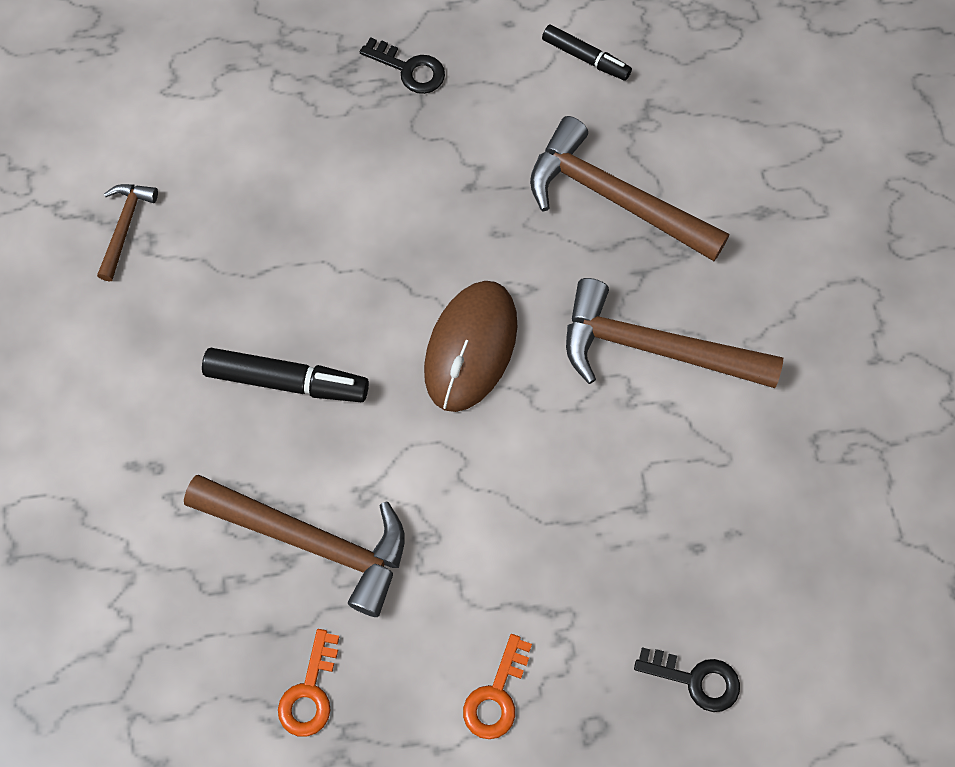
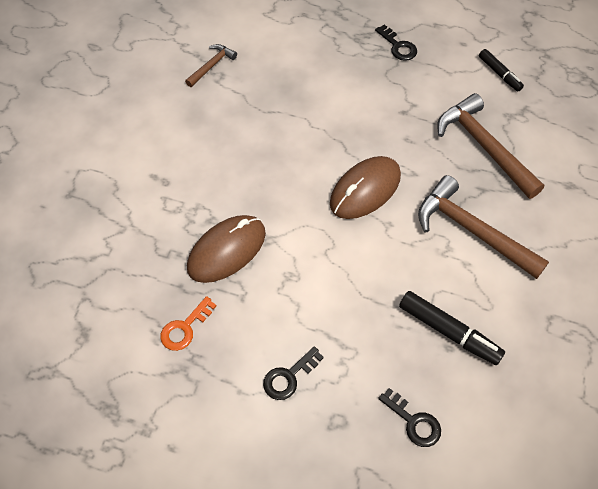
camera: 25 degrees right, 10 degrees down
brown hammer [184,475,405,617] -> brown mouse [187,215,266,283]
black marker [202,348,369,402] -> black marker moved to [399,291,505,365]
orange key [463,634,532,739] -> black key [263,346,324,400]

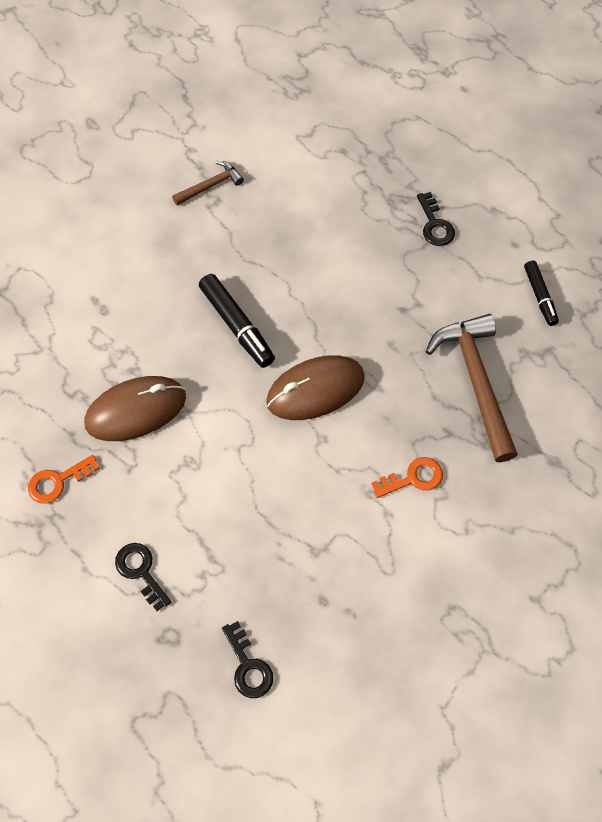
camera: 20 degrees right, 5 degrees up
black key [263,346,324,400] -> black key turned 75 degrees clockwise [115,543,171,611]
black marker [399,291,505,365] -> black marker moved to [199,274,275,368]
brown hammer [418,175,549,279] -> orange key [371,457,443,498]

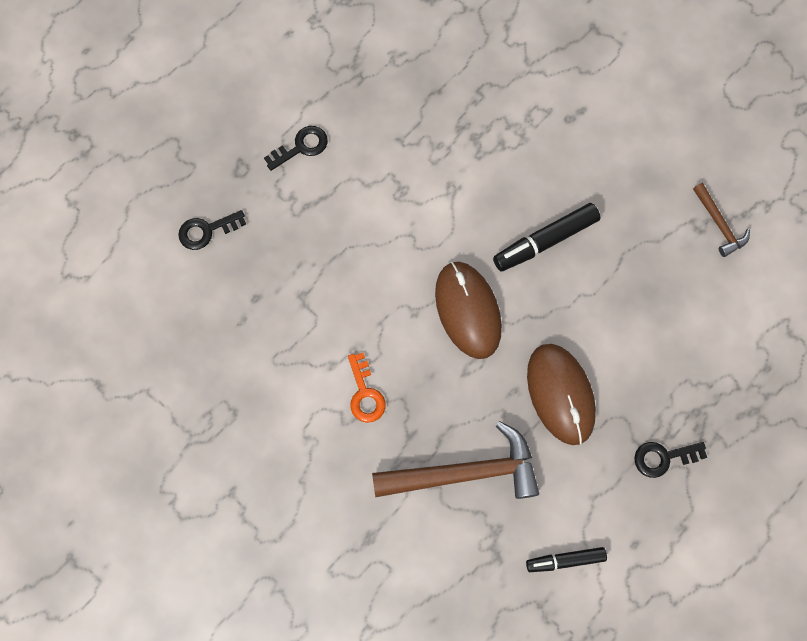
camera: 95 degrees right, 10 degrees up
orange key [28,455,99,504] -> none
brown mouse [84,376,186,441] -> brown mouse moved to [527,344,596,445]

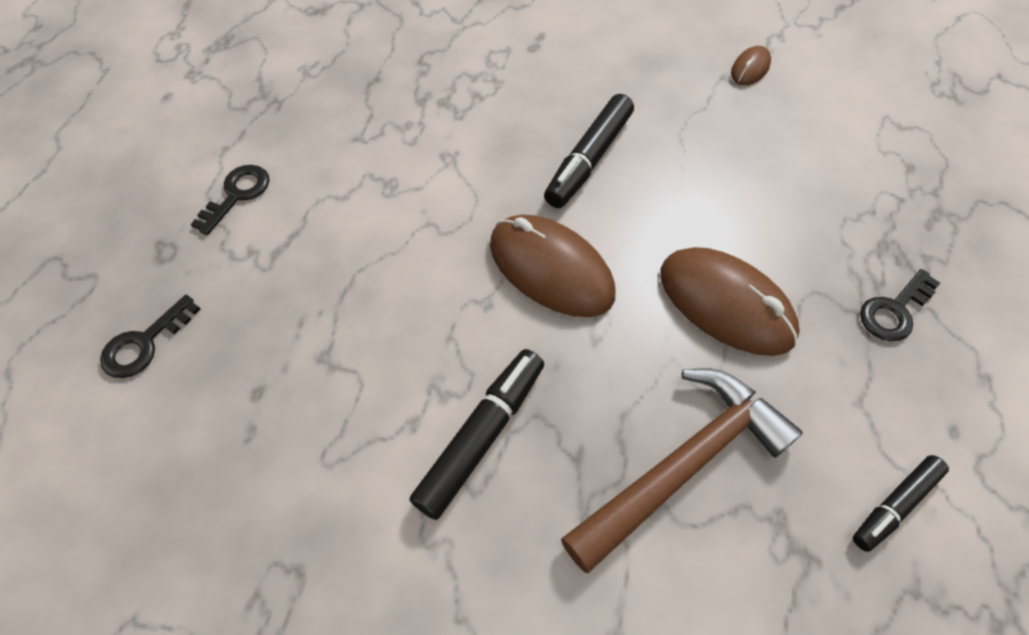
camera: 30 degrees left, 15 degrees down
orange key [348,353,386,423] -> black marker [410,349,544,520]
brown hammer [693,183,750,257] -> brown mouse [731,46,771,85]

